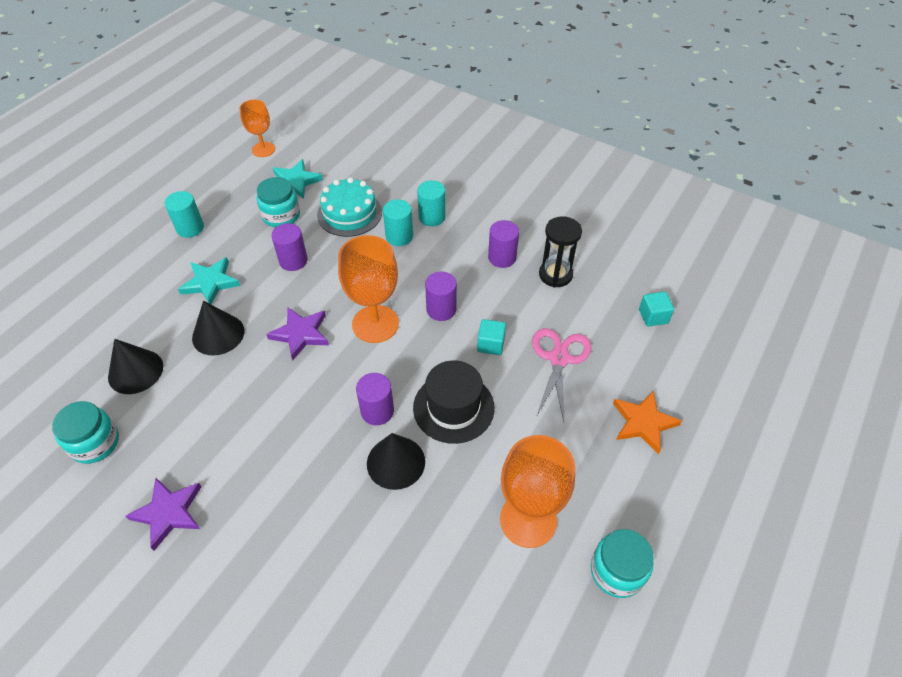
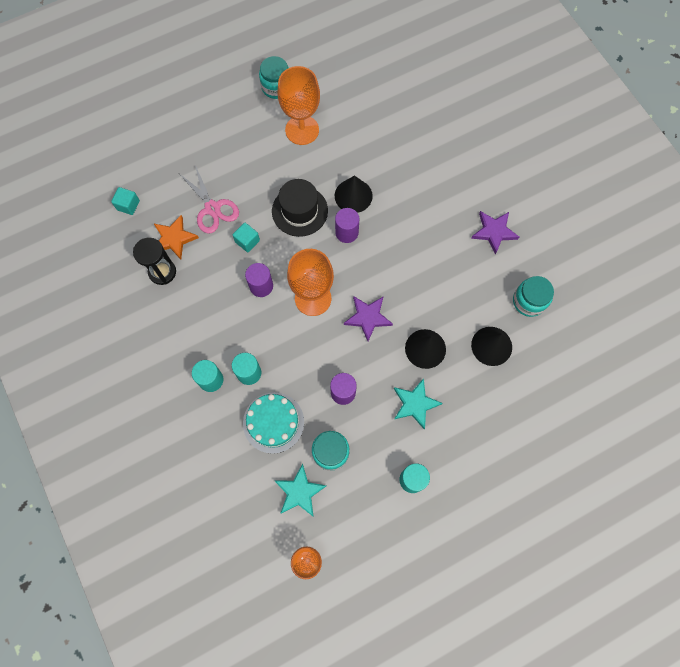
camera: 150 degrees left, 20 degrees up
purple cylinder [488,220,519,268] -> none
pink scissors [532,328,591,421] -> pink scissors turned 75 degrees counterclockwise [180,165,239,233]
orange star [613,391,682,454] -> orange star moved to [153,215,199,259]

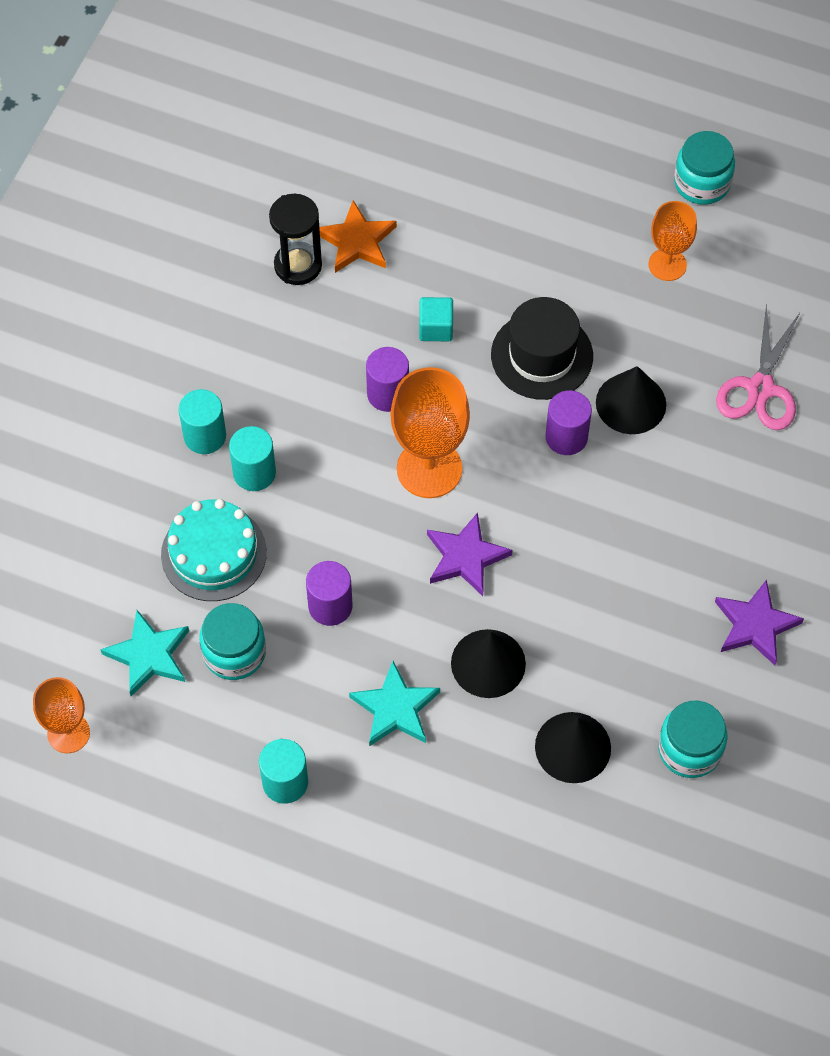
camera: 50 degrees right, 10 degrees down
turquoise cube [111,187,140,215] -> none
pink scissors [180,165,239,233] -> pink scissors moved to [716,303,800,430]
orange goblet [277,66,320,145] -> orange goblet [648,201,697,281], size x0.61

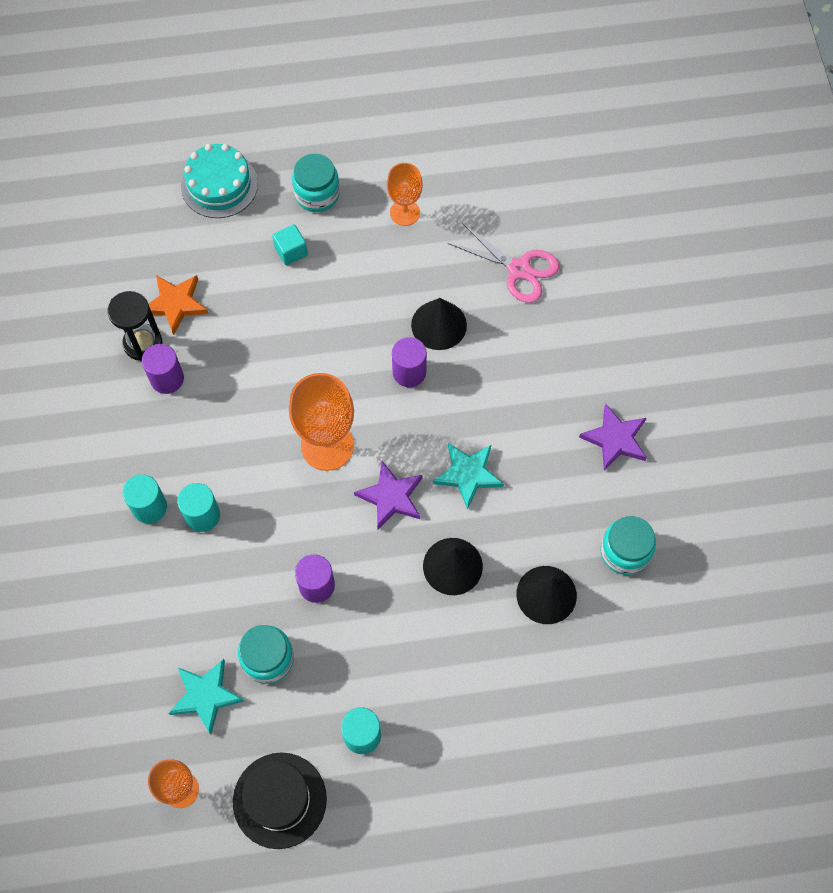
camera: 30 degrees left, 5 degrees up
turquoise cake [161,499,267,601] -> turquoise cake moved to [181,144,258,218]
turquoise star [349,661,440,746] -> turquoise star moved to [433,443,504,510]
purple cylinder [366,347,409,412] -> purple cylinder moved to [142,344,184,394]
turquoise cube [419,297,453,341] -> turquoise cube moved to [272,224,308,265]
black hat [491,297,593,400] -> black hat moved to [233,752,327,849]
turquoise jar [674,131,735,205] -> turquoise jar moved to [292,153,340,212]
pink scissors [716,303,800,430] -> pink scissors turned 45 degrees counterclockwise [448,223,560,303]

